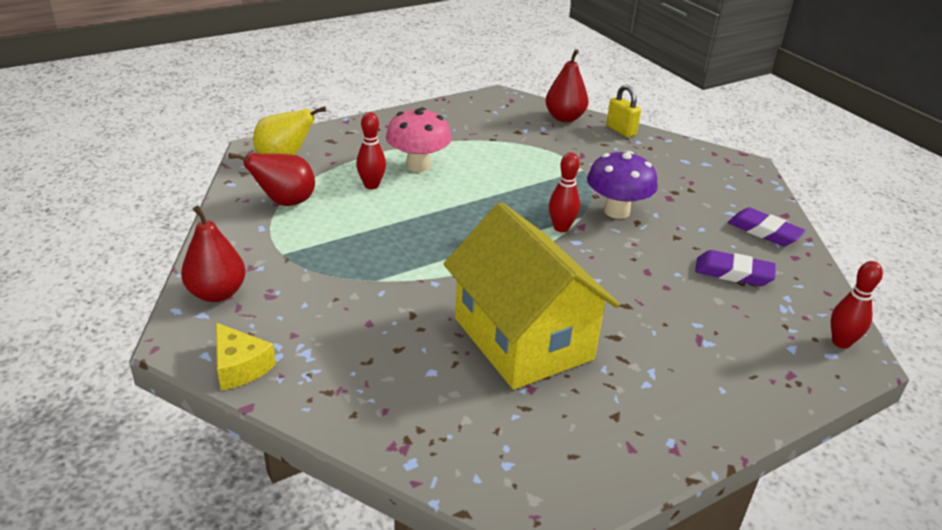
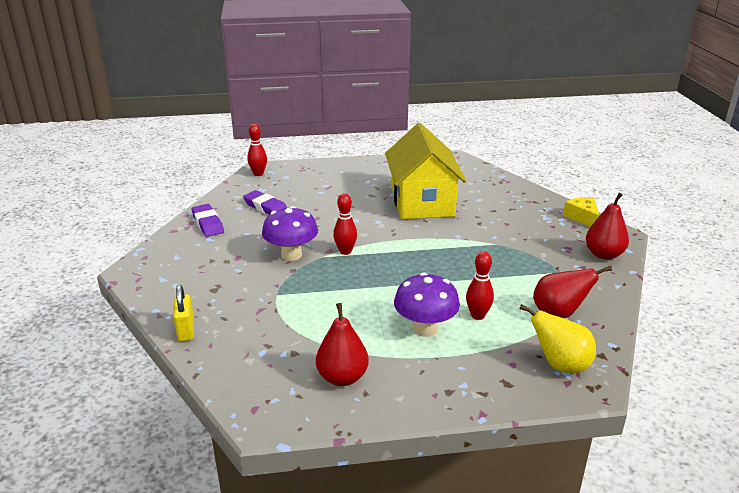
camera: 155 degrees left, 5 degrees down
pink mushroom [386,107,452,172] -> purple mushroom [394,272,460,337]
red pear [545,49,589,122] -> red pear moved to [316,303,369,386]

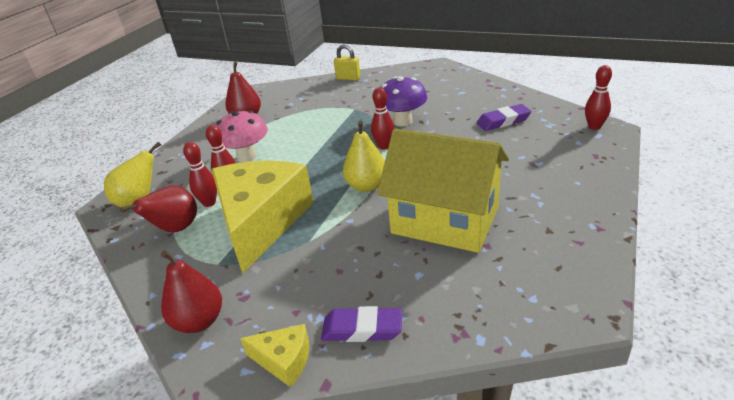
camera: 125 degrees right, 5 degrees up
purple eraser [192,204,224,237] -> purple eraser moved to [321,306,402,342]
purple mushroom [394,272,460,337] -> pink mushroom [215,110,268,162]
none -> red bowling pin [183,142,217,207]
none -> yellow cheese [212,161,314,274]
none -> yellow pear [343,121,385,192]

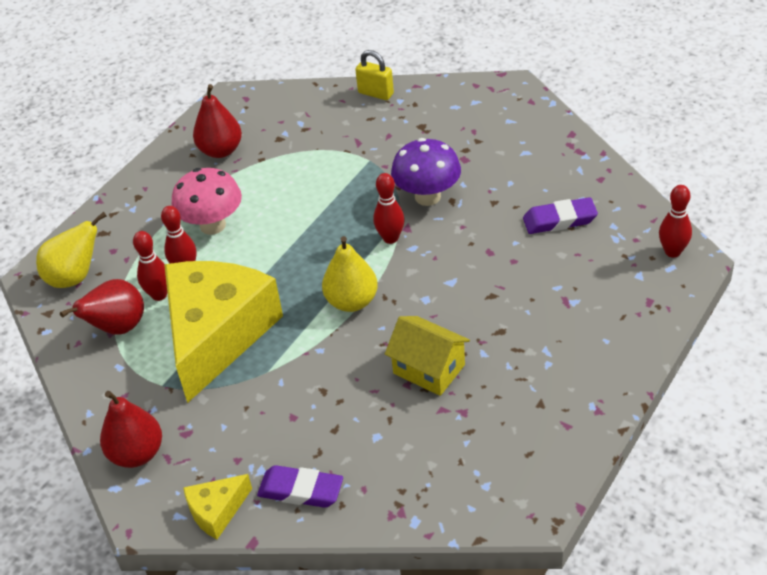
camera: 10 degrees right, 10 degrees up
yellow cheese [240,324,309,387] -> yellow cheese turned 120 degrees clockwise [183,474,252,539]
yellow house [377,129,509,253] -> yellow house [385,316,470,396], size x0.53

